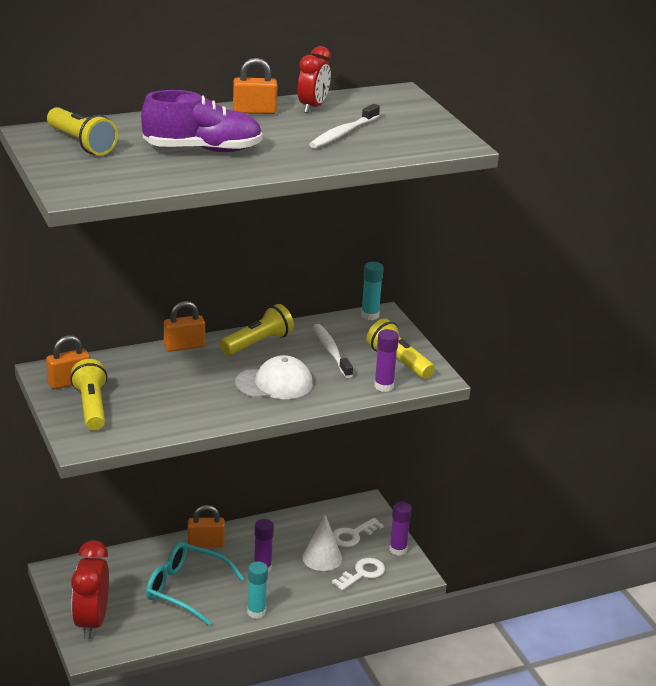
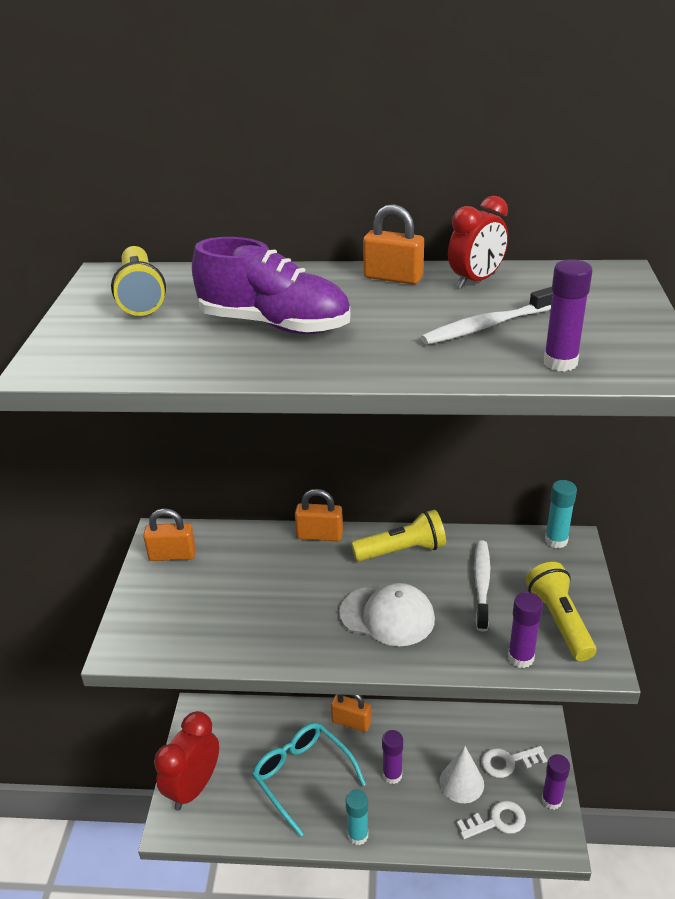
camera: 30 degrees right, 5 degrees up
yellow flashlight [70,359,107,430] -> none
none -> purple glue stick [544,259,593,372]

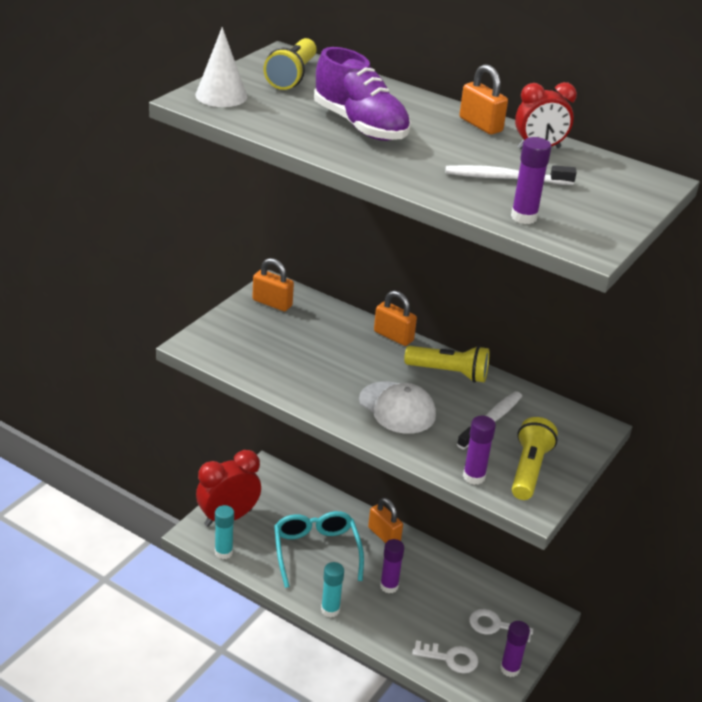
camera: 25 degrees right, 0 degrees up
white cone [440,746,484,803] -> white cone moved to [196,27,247,107]
turquoise glue stick [545,480,577,548] -> turquoise glue stick moved to [215,505,234,559]

